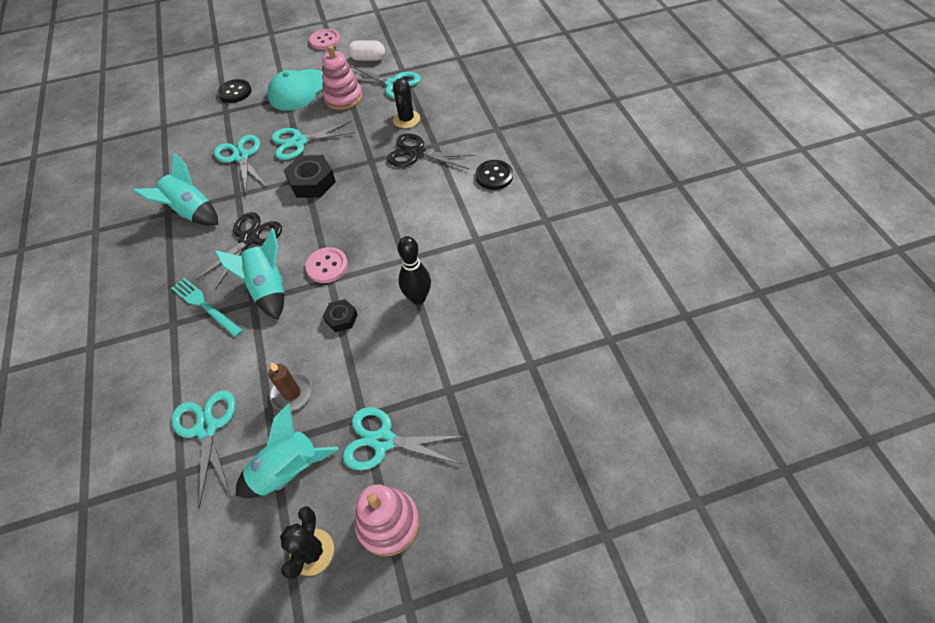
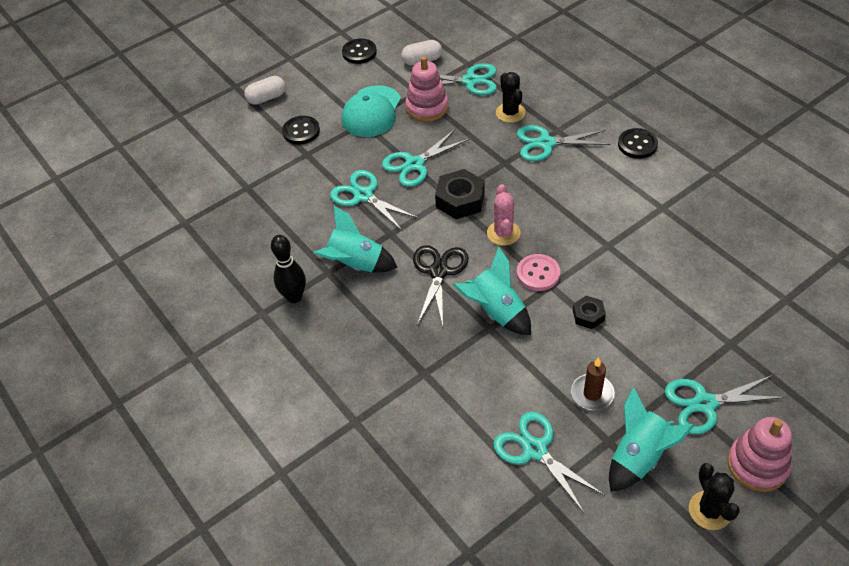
camera: 20 degrees left, 5 degrees down
turquoise fork [171,278,243,337] -> none
pink button [309,29,340,50] -> black button [342,39,377,64]
black scissors [387,133,475,169] -> turquoise scissors [517,125,610,161]
black bowling pin [398,236,431,305] -> black bowling pin moved to [271,235,306,303]
none -> white capsule [244,76,286,105]
none -> pink cactus [487,184,520,246]

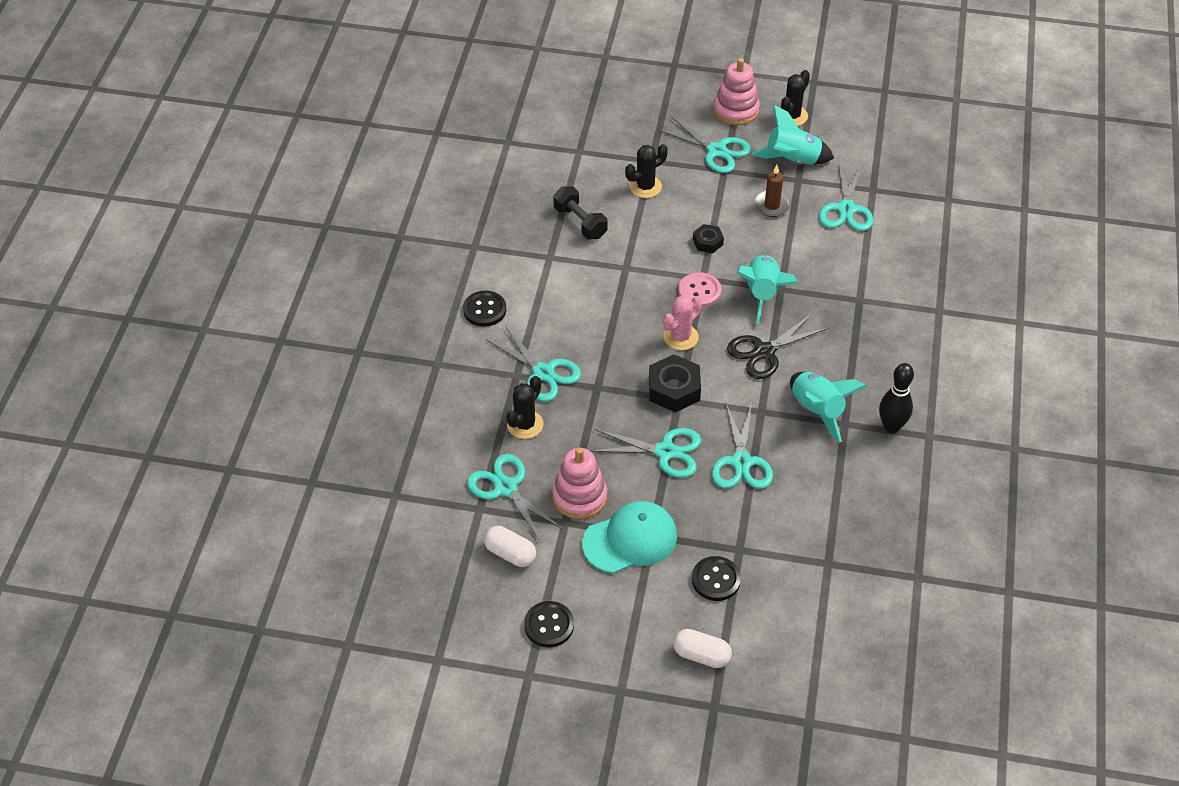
camera: 135 degrees left, 0 degrees up
none -> black dumbbell [553,186,607,239]
none -> black cactus [625,144,668,198]

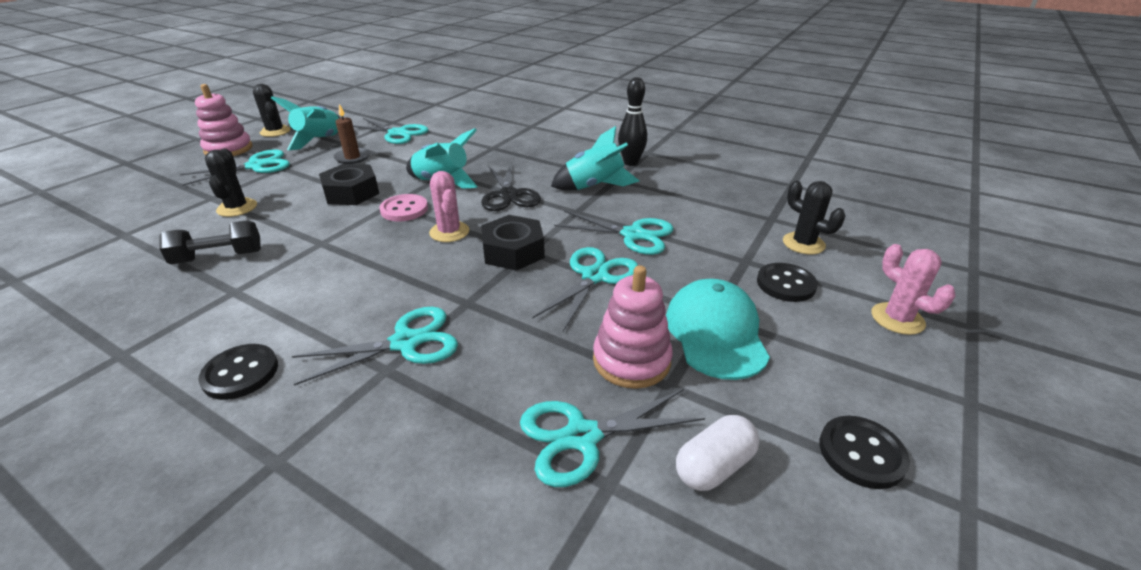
camera: 70 degrees left, 15 degrees down
black cactus [506,376,544,439] -> black cactus moved to [783,181,845,254]
white capsule [673,629,732,668] -> pink cactus [872,244,955,335]
black nut [693,224,724,253] -> black nut [319,164,379,205], size x1.74

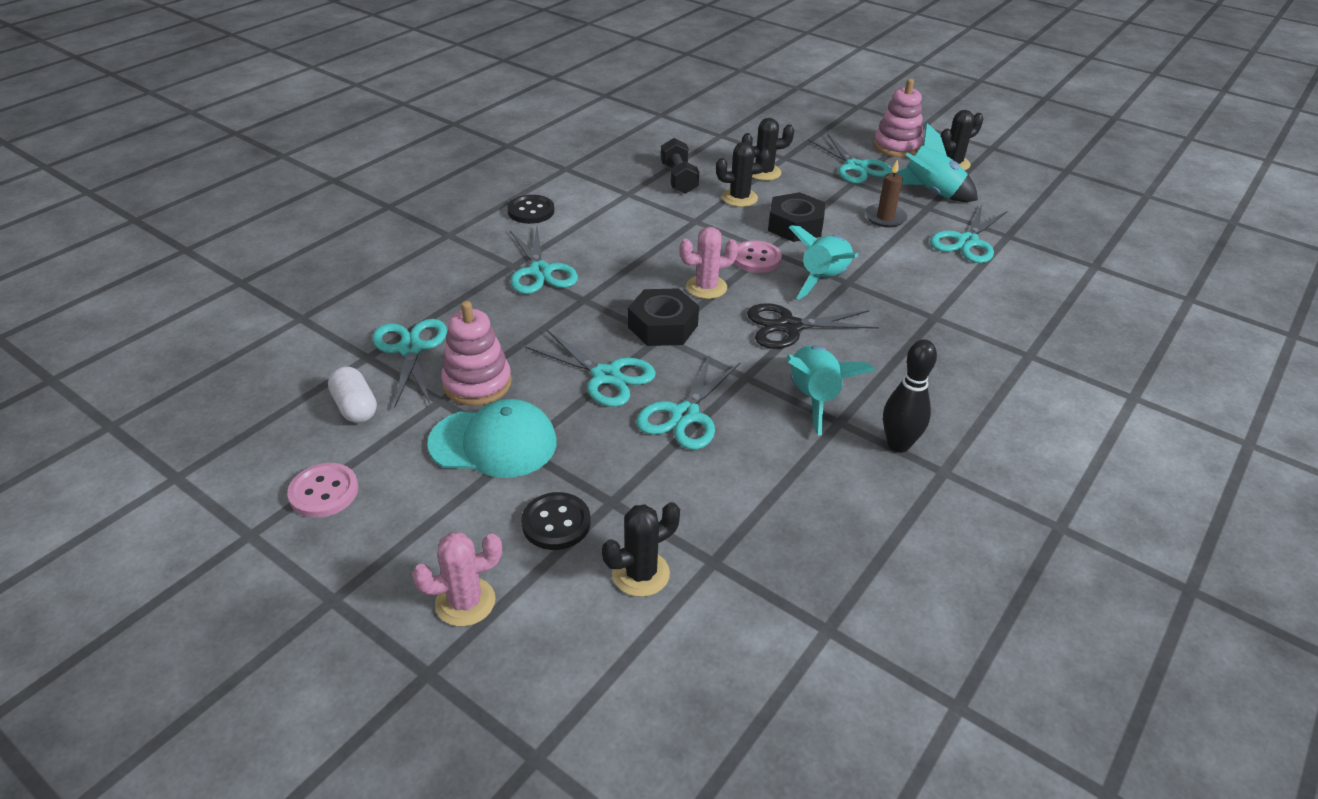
camera: 95 degrees right, 5 degrees up
black button [819,416,910,489] -> pink button [287,463,358,518]
none -> black cactus [716,142,770,207]

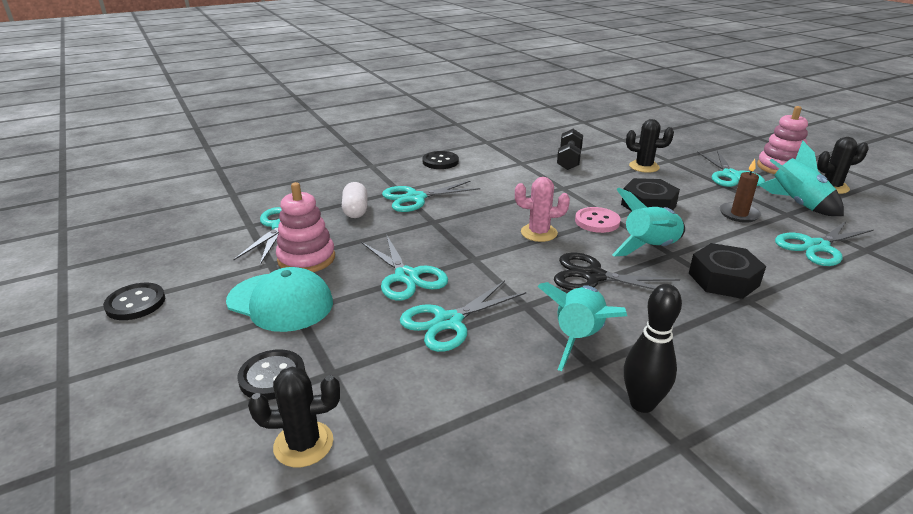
camera: 25 degrees right, 10 degrees down
pink button [287,463,358,518] -> black button [103,283,165,320]
white capsule [328,366,377,423] -> white capsule moved to [342,182,367,218]
pink cactus [412,532,502,626] -> none
turquoise scissors [510,227,578,294] -> turquoise scissors turned 60 degrees clockwise [382,181,480,212]
black nut [628,288,699,346] -> black nut moved to [689,243,766,299]
black cactus [716,142,770,207] -> none

